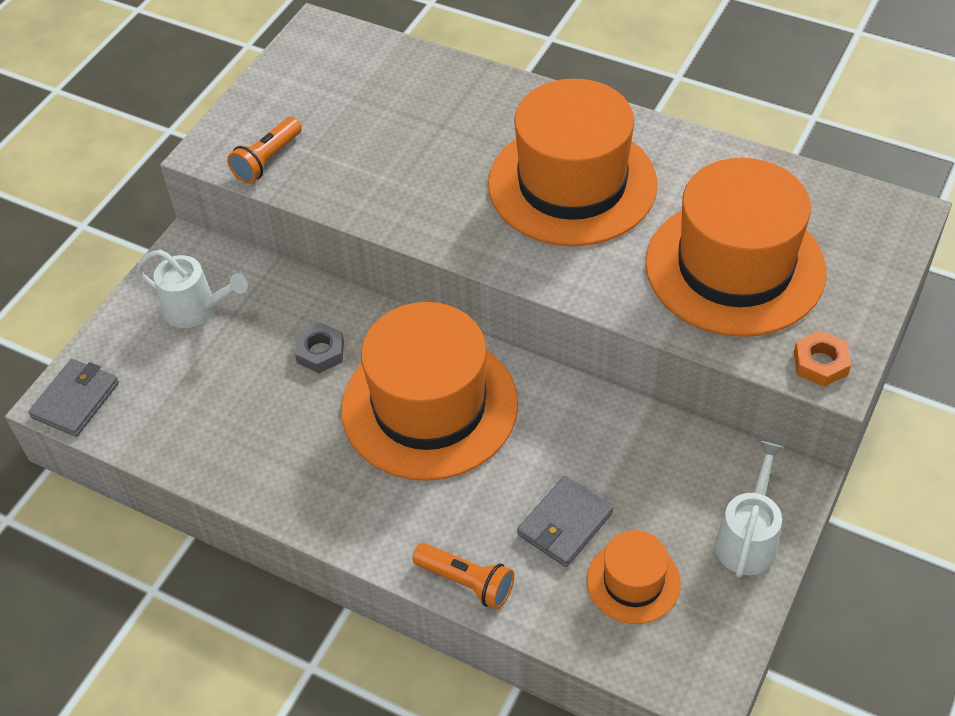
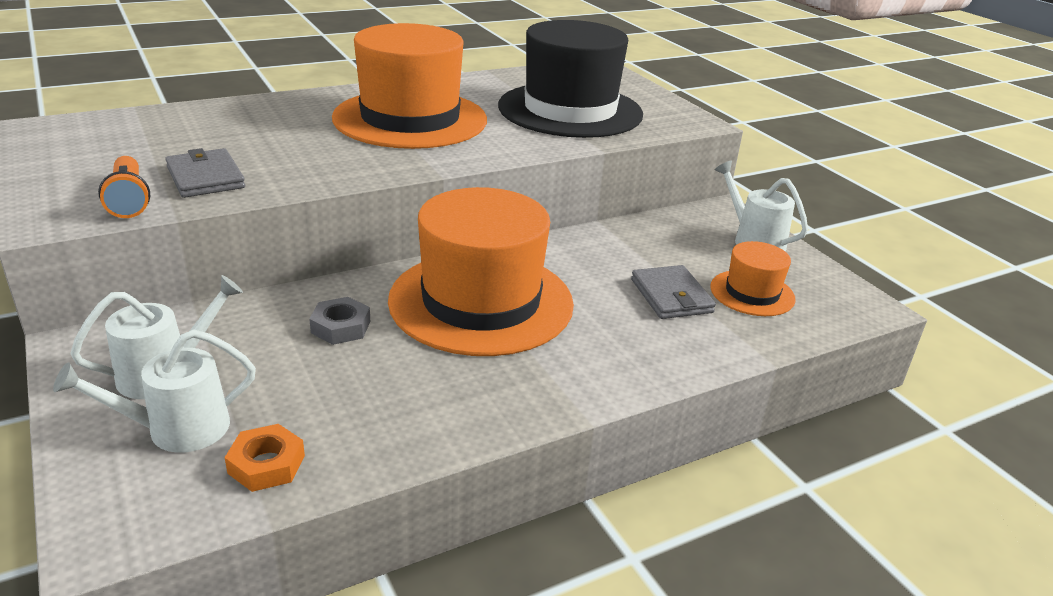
camera: 60 degrees left, 20 degrees down
grey wallet [28,359,119,437] -> grey wallet moved to [165,148,245,198]
orange flashlight [412,543,514,609] -> none
orange hat [645,158,826,337] -> black hat [498,20,643,138]
orange nut [794,330,851,387] -> orange nut moved to [224,424,305,492]
none -> white watering can [53,329,256,453]

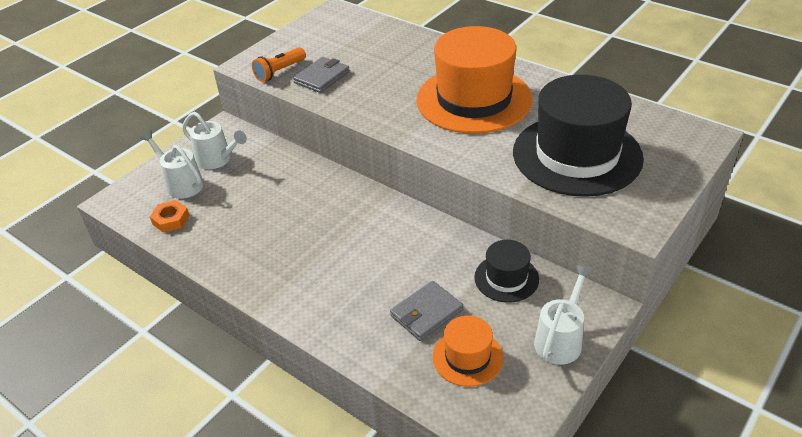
camera: 70 degrees right, 10 degrees up
grey nut [309,297,370,345] -> none
orange hat [388,187,574,356] -> none
none -> black hat [474,240,539,303]

